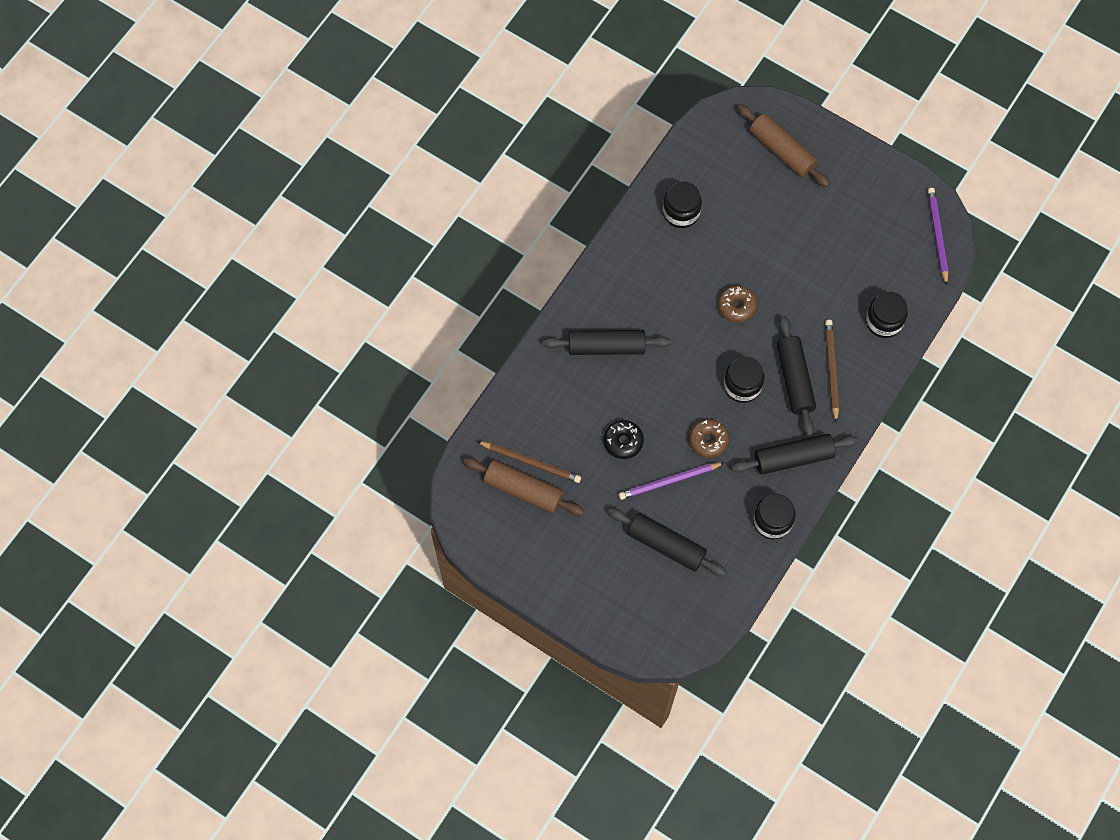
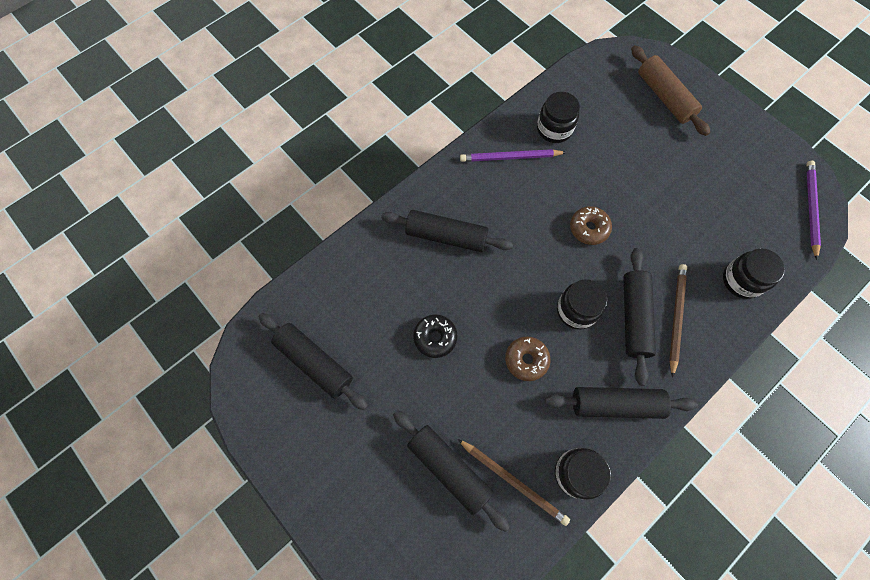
camera: 15 degrees right, 0 degrees up
brown rolling pin [463,458,584,516] -> black rolling pin [258,313,368,410]
brown pencil [477,441,581,483] -> brown pencil moved to [458,439,570,526]
purple pencil [619,462,725,500] -> purple pencil moved to [460,149,567,162]

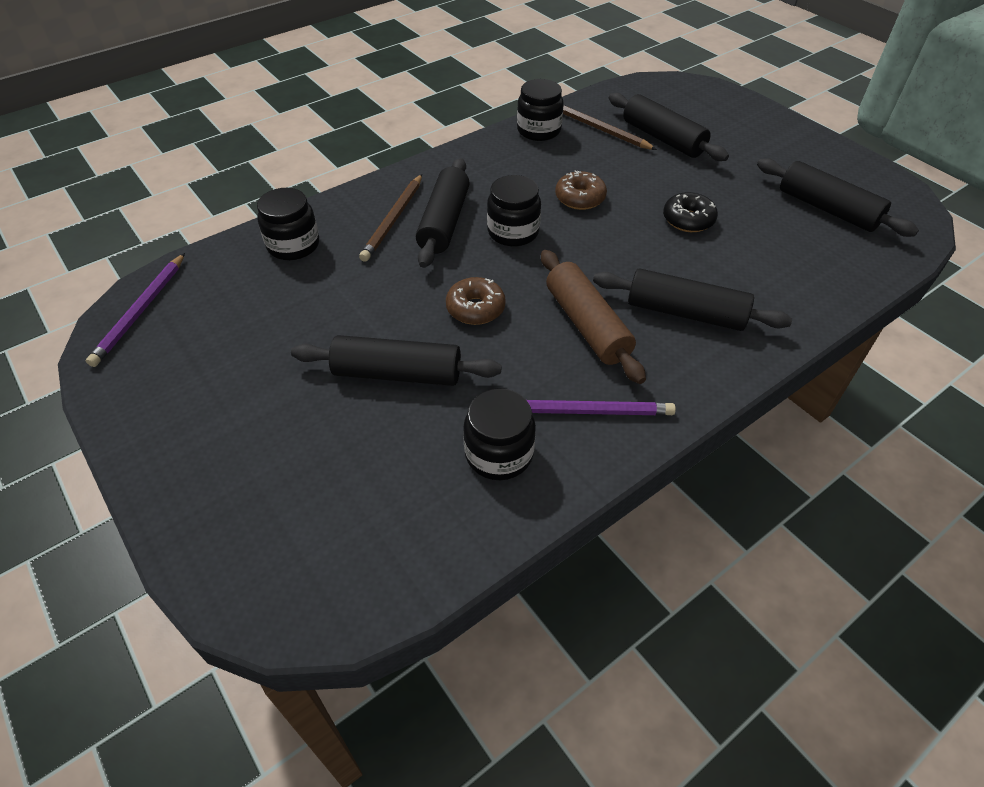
camera: 175 degrees left, 20 degrees down
black rolling pin [545,387,698,419] -> black rolling pin moved to [291,335,502,386]
brown rolling pin [631,45,710,136] -> brown rolling pin moved to [541,250,646,384]

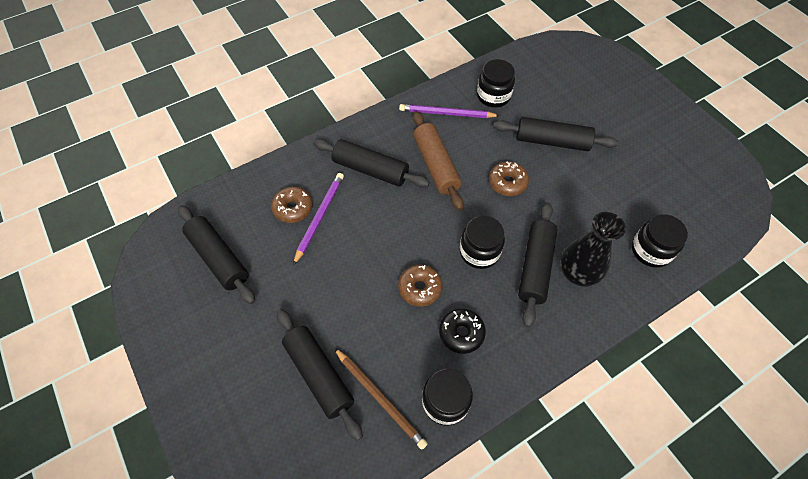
camera: 175 degrees left, 10 degrees up
purple pencil [86,253,185,367] -> purple pencil moved to [293,173,344,265]
brown pencil [359,174,422,262] -> black vase [560,212,626,286]
black donut [663,192,718,232] -> black donut moved to [439,308,486,354]
none -> brown donut [271,186,313,223]

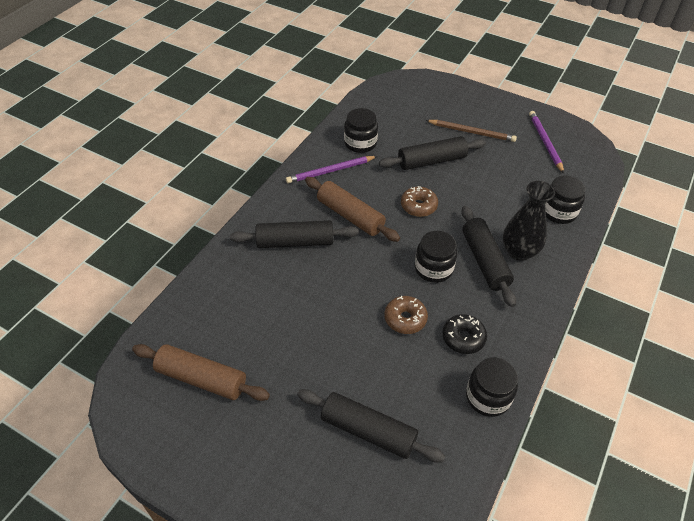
camera: 30 degrees left, 10 degrees down
black rolling pin [178,205,255,304] -> brown rolling pin [132,344,270,401]
brown donut [271,186,313,223] -> none
purple pencil [293,173,344,265] -> purple pencil moved to [529,111,564,173]
brown pencil [334,348,428,450] -> brown pencil moved to [426,120,517,142]

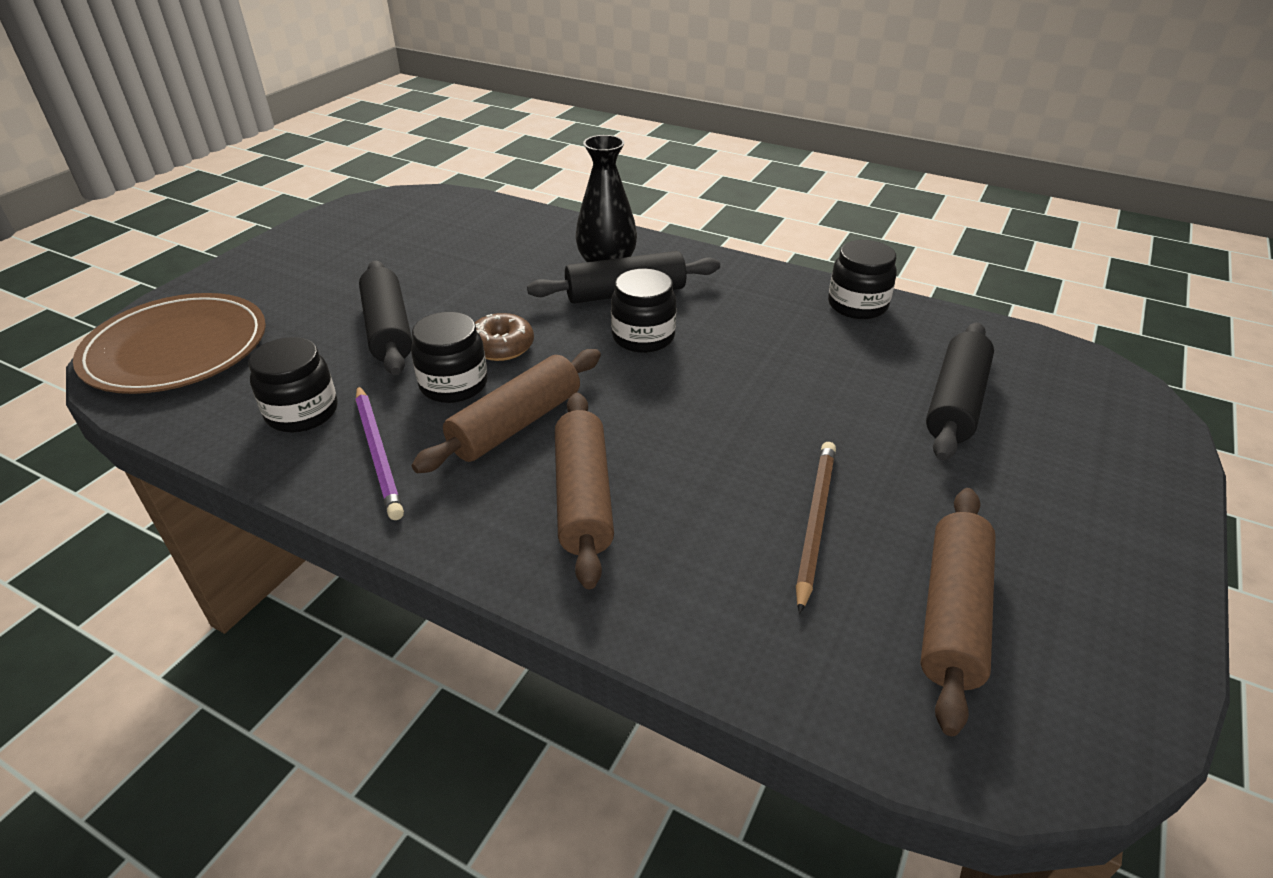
camera: 90 degrees left, 10 degrees down
black rolling pin [230,220,359,248] -> brown rolling pin [555,393,614,589]
brown donut [384,296,428,334] -> none
brown pencil [426,120,517,142] -> brown pencil moved to [796,442,836,614]
black donut [442,314,487,354] -> none
purple pencil [529,111,564,173] -> none
black jar [545,176,586,224] -> black jar moved to [411,312,487,403]
none -> brown plate [73,293,266,394]

